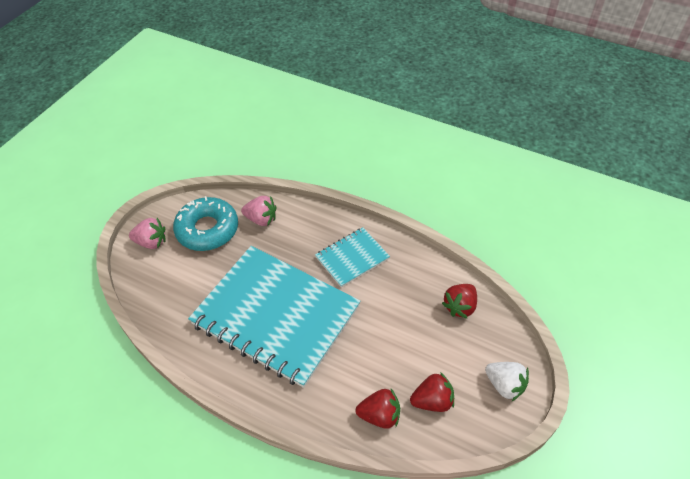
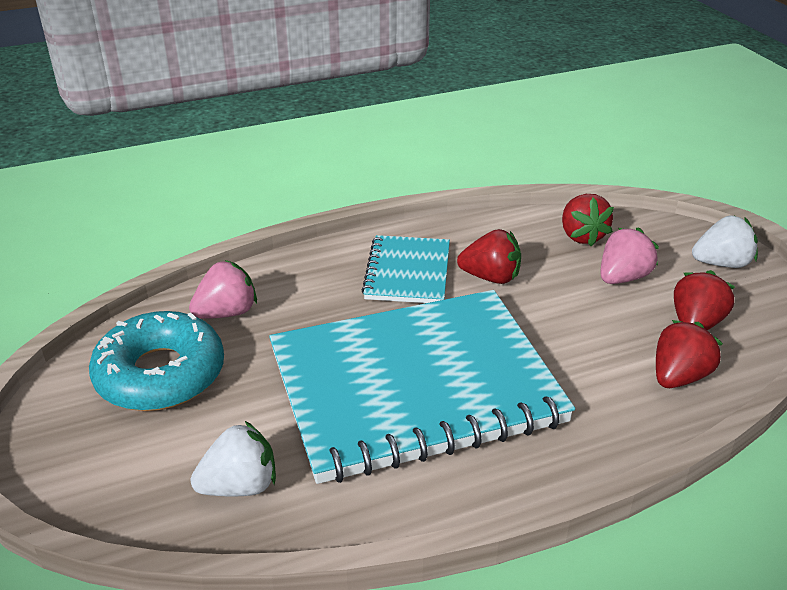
camera: 50 degrees left, 15 degrees down
pink strawberry [129,218,166,249] -> pink strawberry moved to [600,227,659,284]
none -> white strawberry [191,421,276,496]
none -> red strawberry [457,229,521,284]

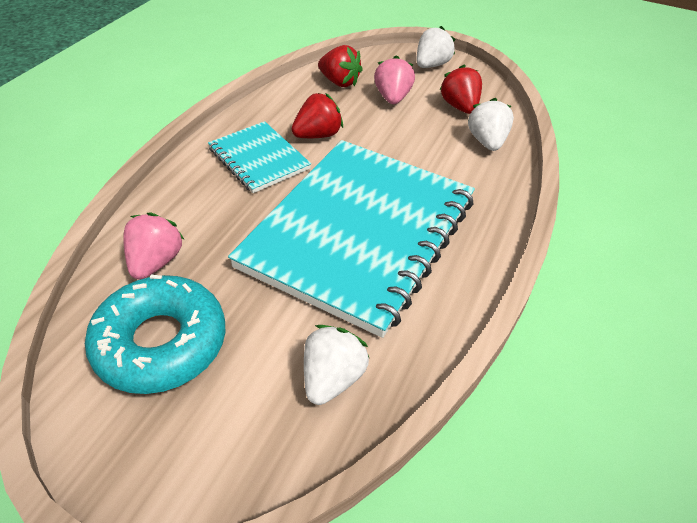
camera: 45 degrees left, 10 degrees up
red strawberry [656,320,723,388] -> white strawberry [468,98,514,151]

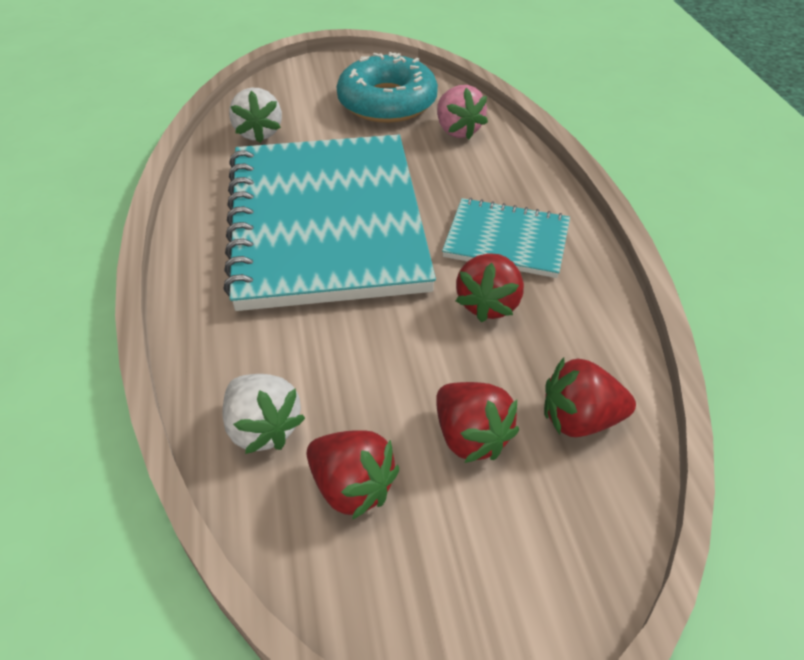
camera: 145 degrees right, 0 degrees up
pink strawberry [374,55,415,104] -> red strawberry [436,382,519,463]
white strawberry [417,26,455,68] -> none

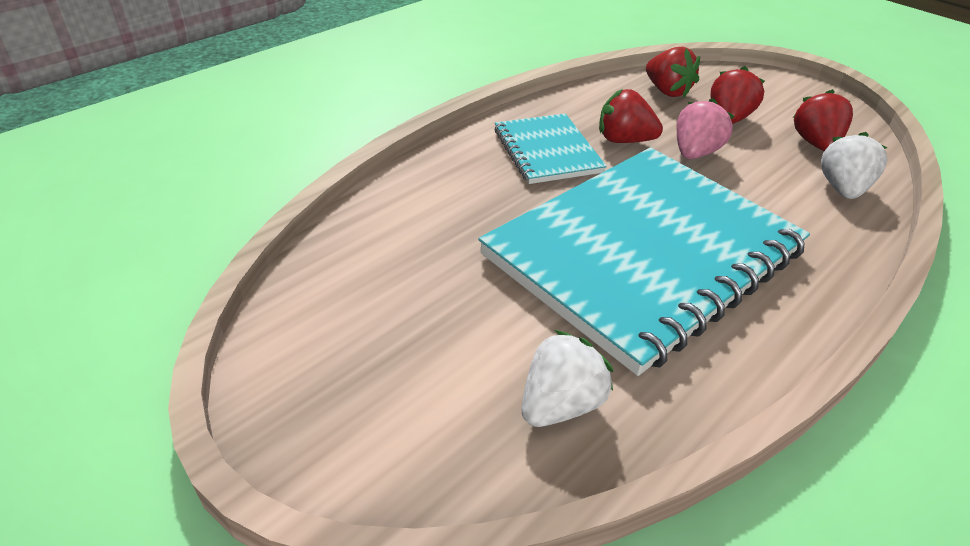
camera: 125 degrees left, 5 degrees down
turquoise donut [337,52,438,123] -> none
pink strawberry [437,85,488,139] -> pink strawberry moved to [677,98,734,159]
red strawberry [456,253,524,322] -> red strawberry turned 150 degrees counterclockwise [599,89,663,143]

